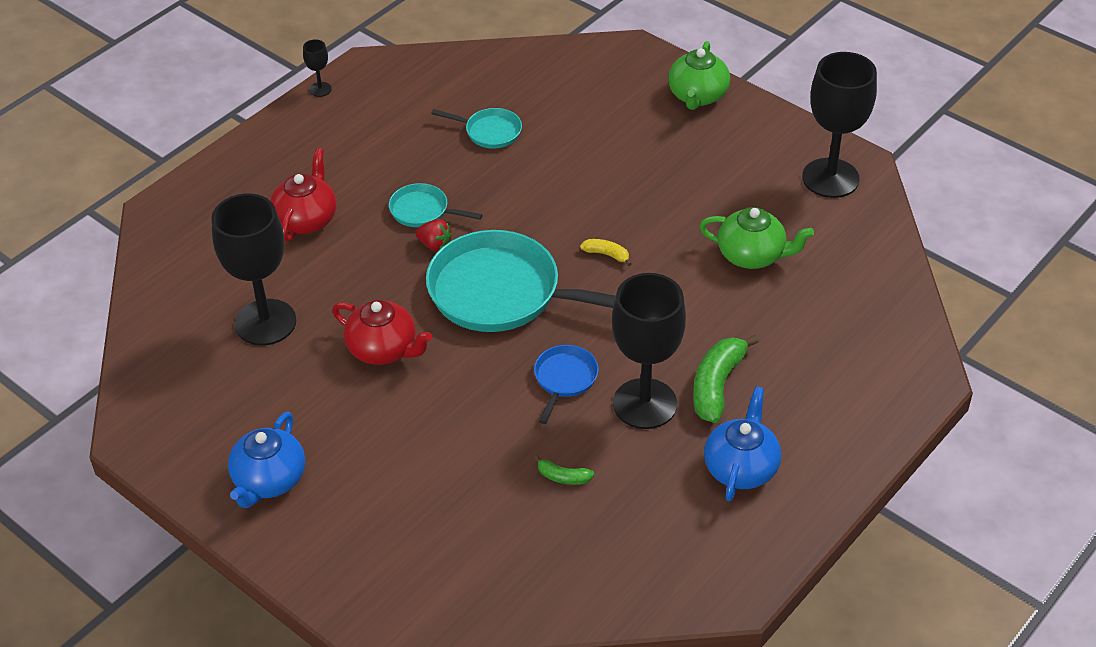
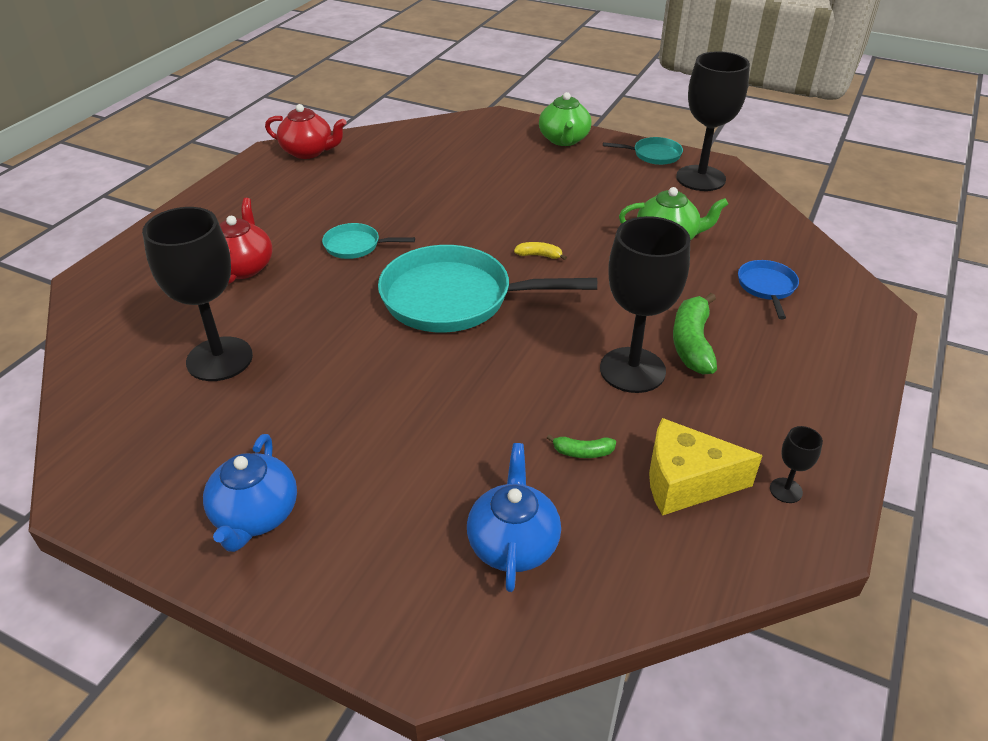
camera: 15 degrees left, 5 degrees down
black goblet [303,39,332,97] -> black goblet moved to [770,426,823,503]
red teapot [332,300,432,365] -> red teapot moved to [265,104,346,159]
red strawberry [415,219,452,252] -> none
turquoise pan [431,108,522,149] -> turquoise pan moved to [603,137,683,165]
blue pan [534,345,599,424] -> blue pan moved to [738,260,799,319]
blue teapot [704,386,781,501] -> blue teapot moved to [467,443,561,592]
none -> yellow cheese [649,418,763,516]

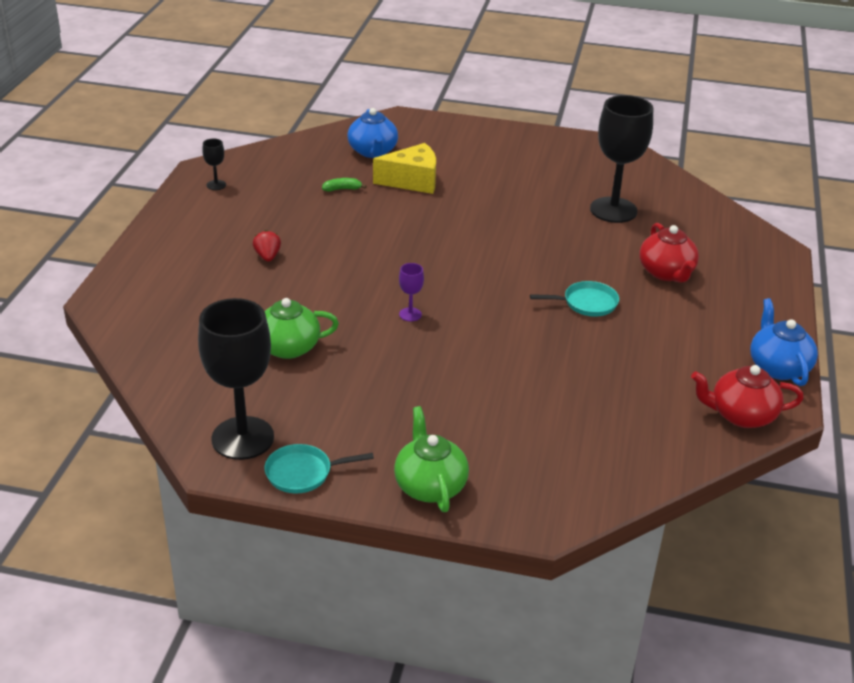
camera: 165 degrees right, 5 degrees down
blue teapot [203,434,297,552] -> blue teapot moved to [750,298,818,386]
turquoise pan [378,245,597,332] -> none
yellow banana [514,242,567,260] -> purple goblet [399,263,424,321]
black goblet [600,216,690,393] -> none
yellow cheese [649,418,763,516] -> yellow cheese moved to [373,143,436,194]
green banana [673,293,717,374] -> red strawberry [253,230,281,262]
blue pan [738,260,799,319] -> none

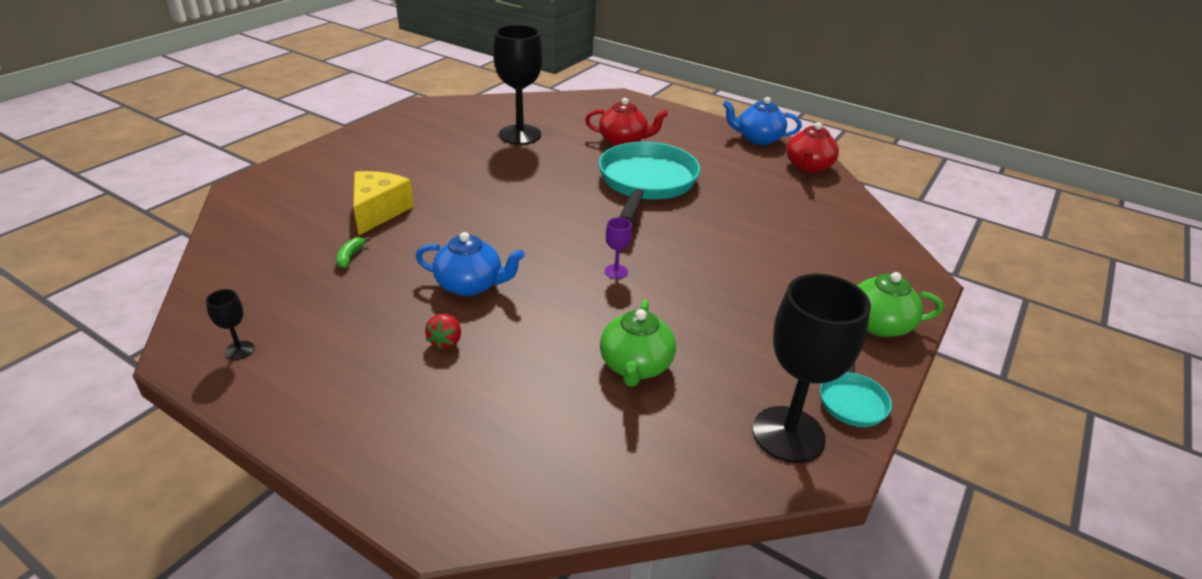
camera: 70 degrees left, 0 degrees up
red strawberry [253,230,281,262] -> red strawberry turned 90 degrees counterclockwise [425,314,461,350]
blue teapot [348,108,398,158] -> blue teapot moved to [416,232,525,296]
turquoise pan [530,281,619,317] -> turquoise pan [599,142,700,222], size x2.13

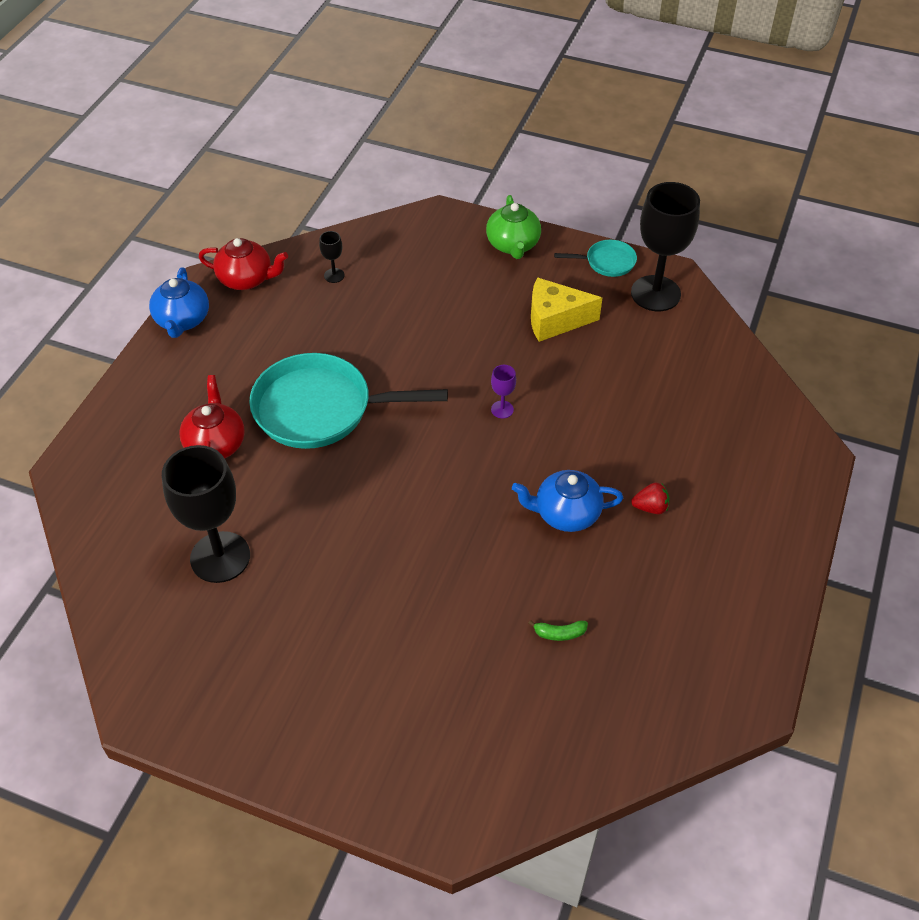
camera: 100 degrees left, 15 degrees up
black goblet [206,289,255,360] -> black goblet moved to [319,231,345,283]
yellow cheese [353,171,414,235] -> yellow cheese moved to [531,277,602,342]
blue teapot [416,232,525,296] -> blue teapot turned 90 degrees counterclockwise [512,470,623,532]
green teapot [600,300,676,387] -> none

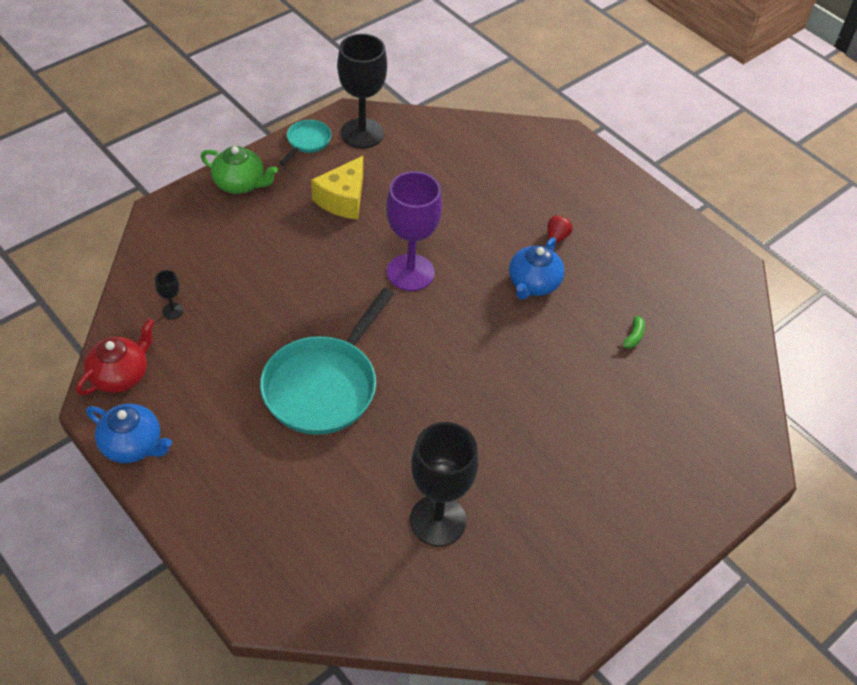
camera: 65 degrees left, 0 degrees up
red teapot [179,375,245,459] -> none
purple goblet [491,365,516,418] -> purple goblet [386,171,442,291], size x2.39

